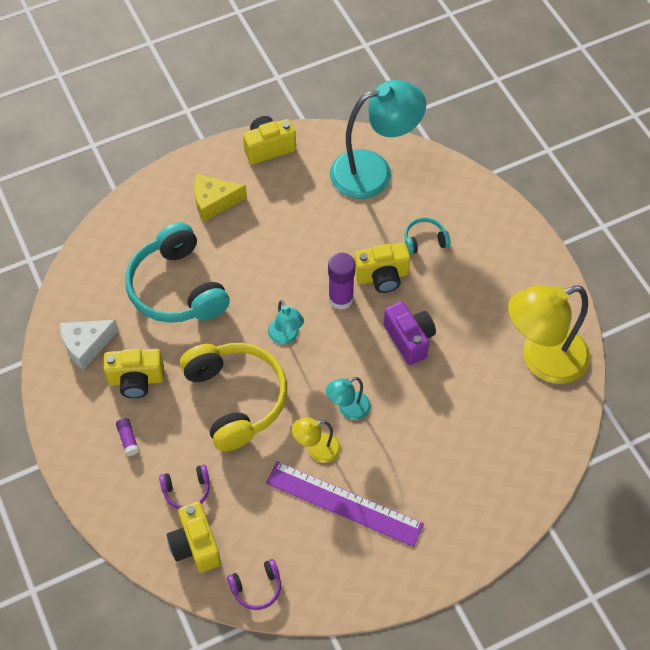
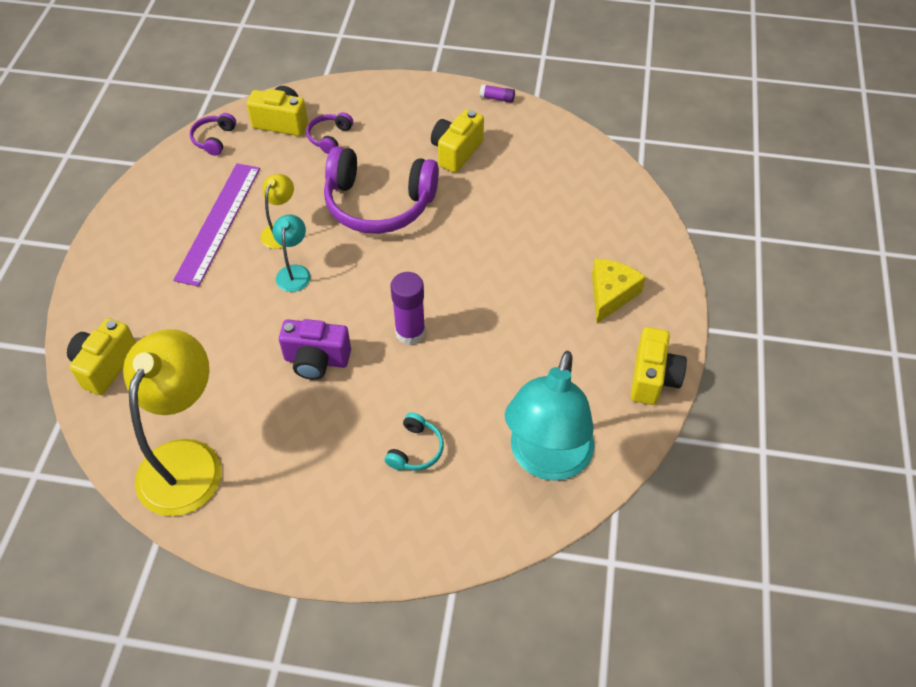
camera: 125 degrees right, 5 degrees down
white cheese [60,320,119,370] -> none
purple glue stick [116,418,139,456] -> purple glue stick moved to [480,84,515,103]
turquoise headphones [125,222,230,323] -> none
yellow headphones [180,343,287,452] -> purple headphones [324,146,439,234]
purple ruler [266,461,424,547] -> purple ruler turned 45 degrees counterclockwise [173,163,260,286]
turquoise lamp [268,300,304,345] -> none
yellow camera [354,243,411,293] -> yellow camera moved to [67,318,136,395]

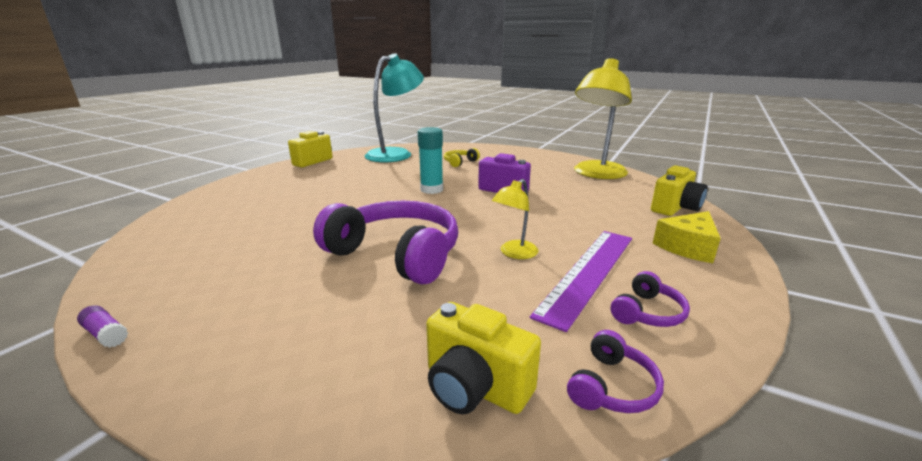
camera: 160 degrees left, 30 degrees down
turquoise lamp [272,214,311,292] -> none
purple headphones [307,112,353,154] -> purple headphones moved to [611,271,690,327]
turquoise headphones [385,412,444,471] -> yellow headphones [444,148,480,167]
purple glue stick [391,272,426,345] -> turquoise glue stick [418,127,443,194]
yellow camera [431,109,484,173] -> none
yellow cheese [592,259,646,323] -> yellow cheese moved to [653,211,721,263]

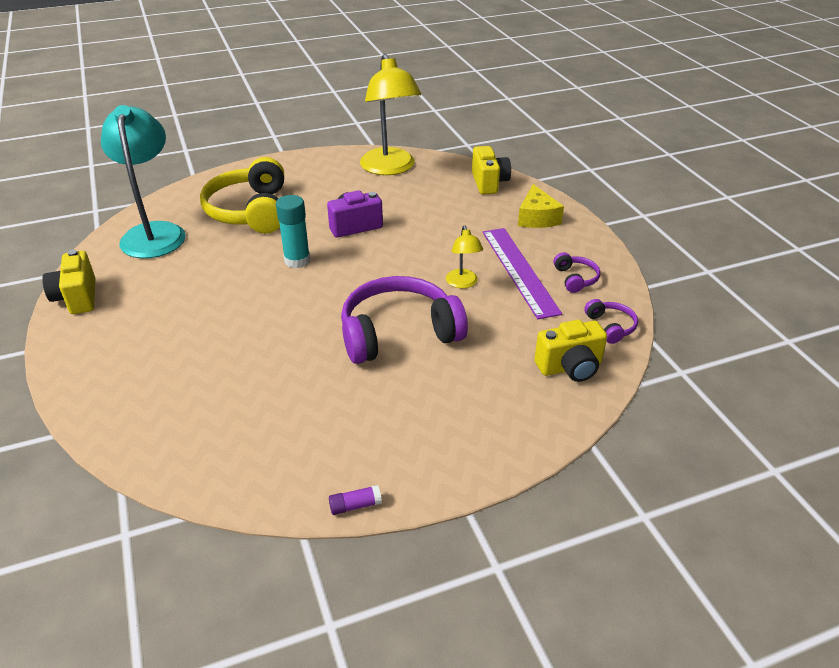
camera: 50 degrees left, 15 degrees up
yellow headphones [444,148,480,167] -> yellow headphones [200,157,284,233], size x2.27

